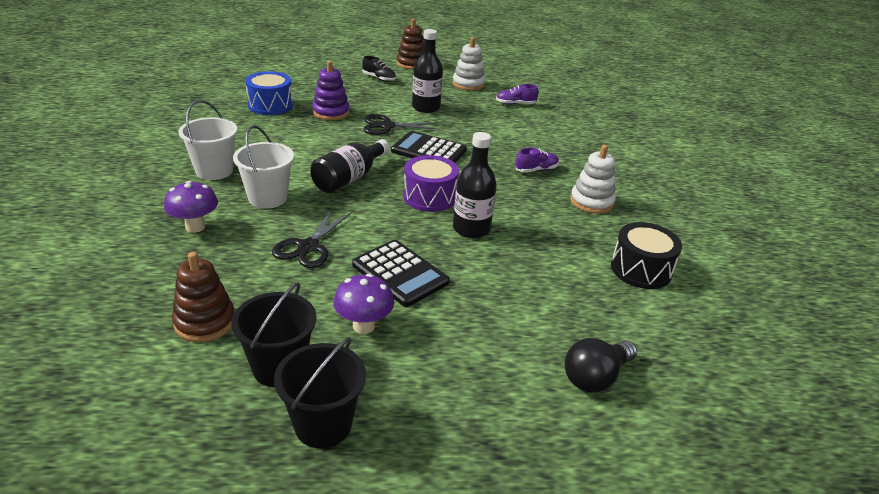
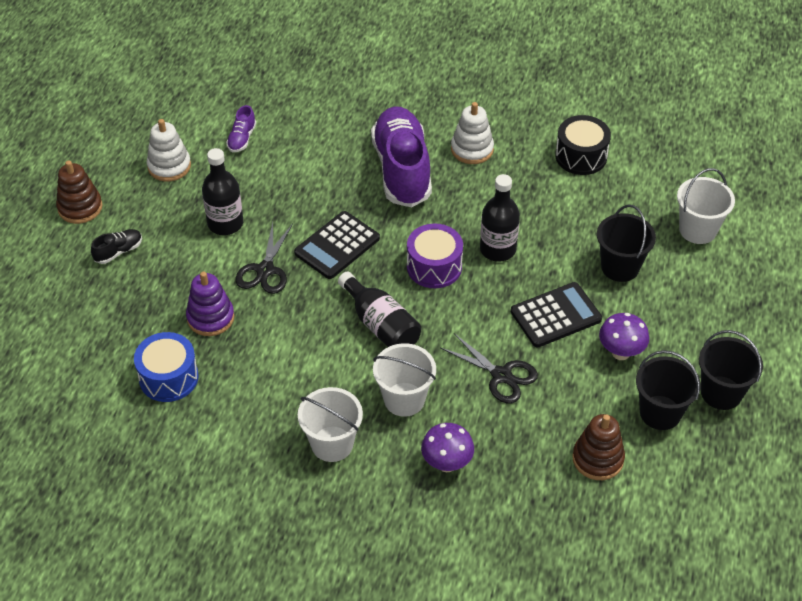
camera: 70 degrees left, 15 degrees up
purple shoe [515,148,559,173] -> purple shoe [371,107,432,207], size x2.46
black light bulb [565,338,637,393] -> white bucket [677,168,735,244]
none -> black bucket [597,205,656,282]

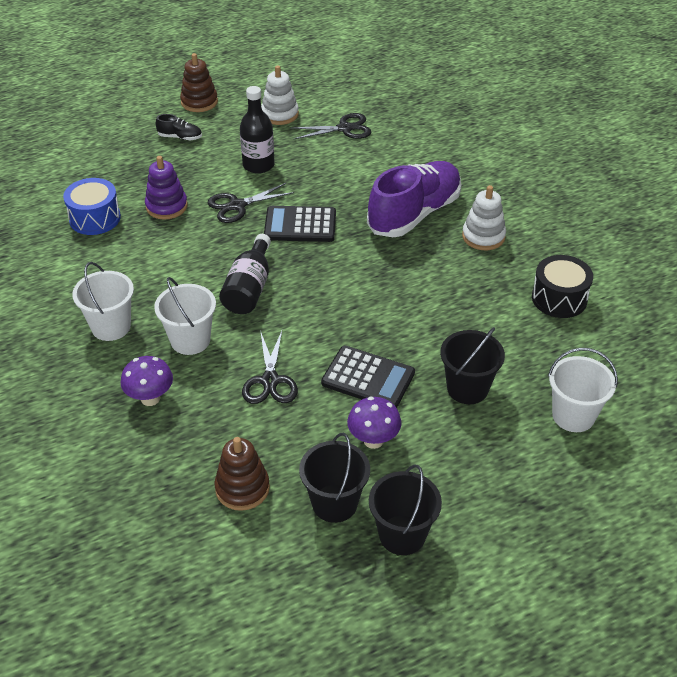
camera: 50 degrees right, 5 degrees down
purple shoe [226,105,256,152] -> black scissors [292,113,371,139]
purple drum [407,224,463,288] -> none
black bottle [480,174,520,262] -> none

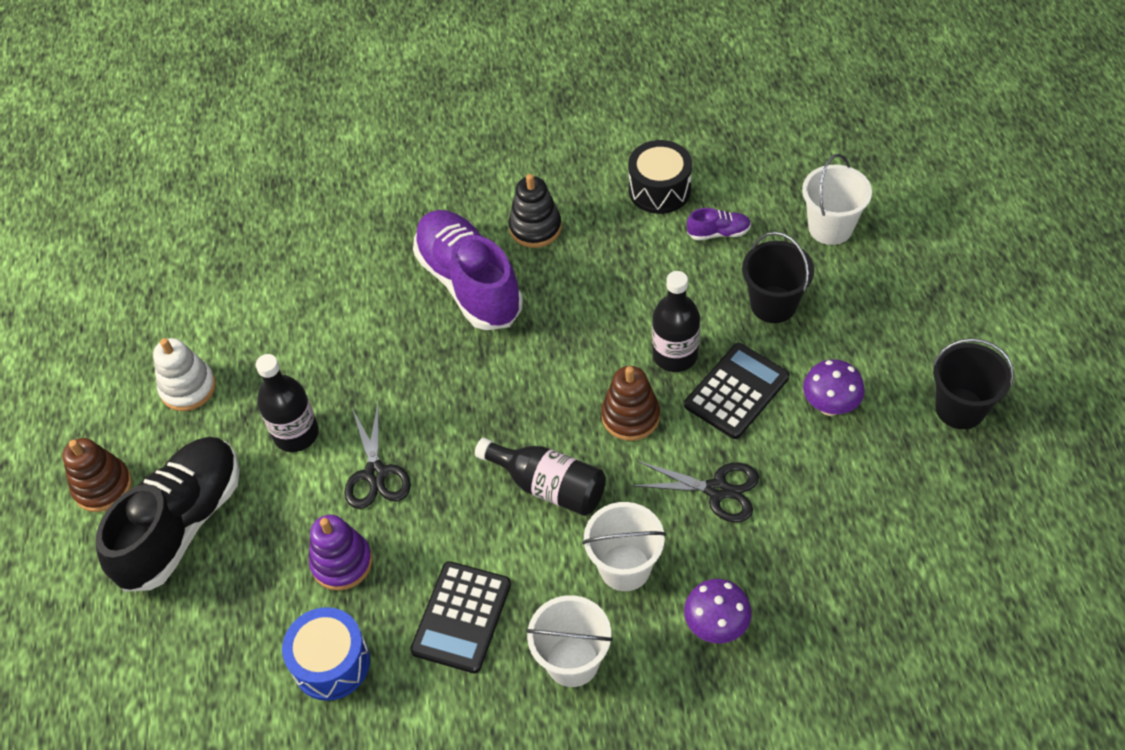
camera: 70 degrees left, 10 degrees up
black shoe [156,114,202,140] -> black shoe [96,437,240,592], size x2.46
brown stacking toy [214,437,270,511] -> brown stacking toy moved to [601,366,660,441]
black calculator [264,206,336,242] -> black calculator moved to [410,561,511,673]
black scissors [292,113,371,139] -> none
black bucket [299,433,370,523] -> none
white stacking toy [462,185,506,250] -> black stacking toy [508,174,562,248]
none -> black bottle [652,271,700,372]
none -> purple shoe [687,208,751,240]

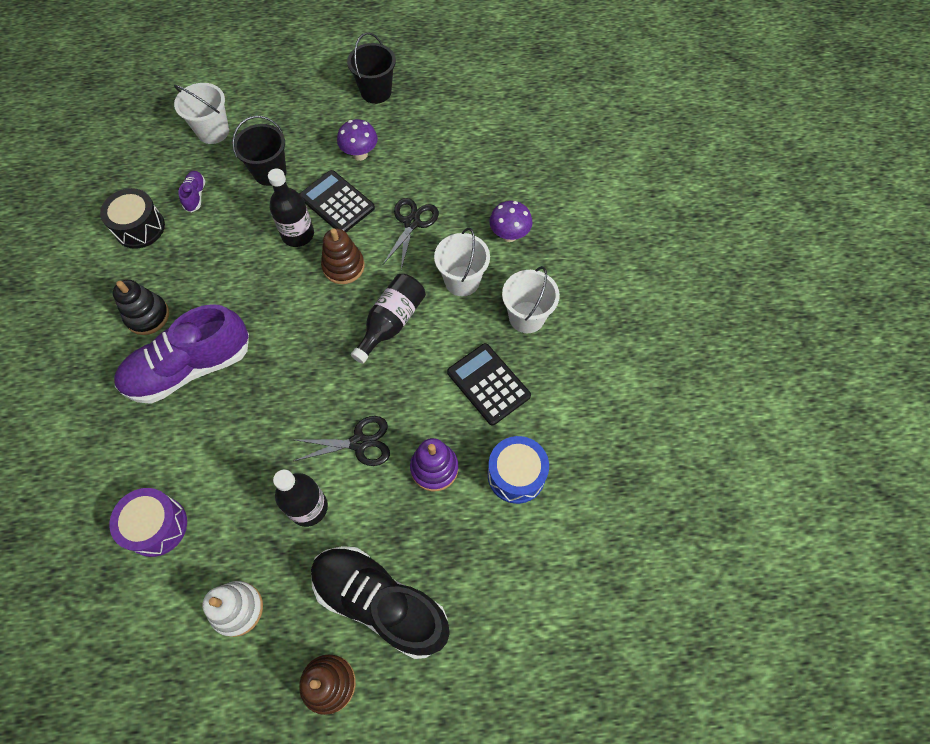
camera: 90 degrees left, 10 degrees up
black calculator [410,561,511,673] -> black calculator turned 150 degrees counterclockwise [447,343,531,425]
none -> purple drum [109,488,187,557]

